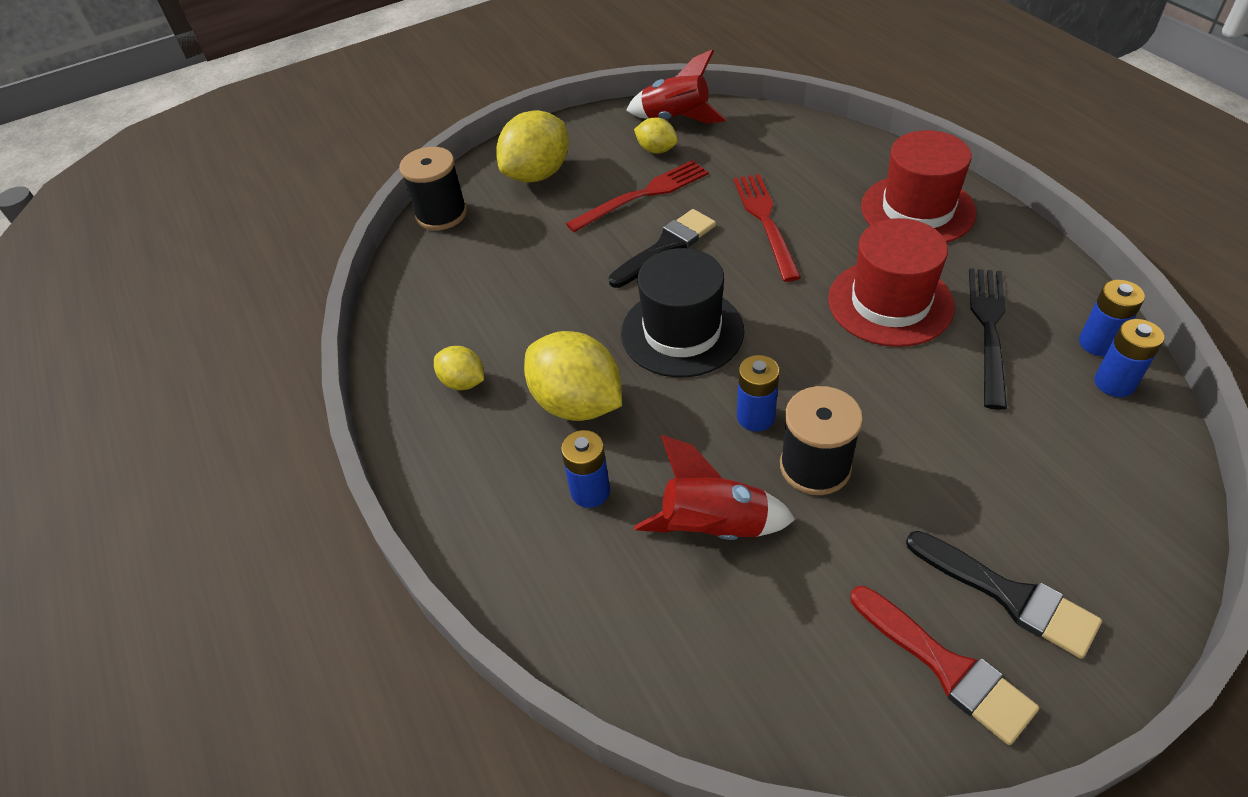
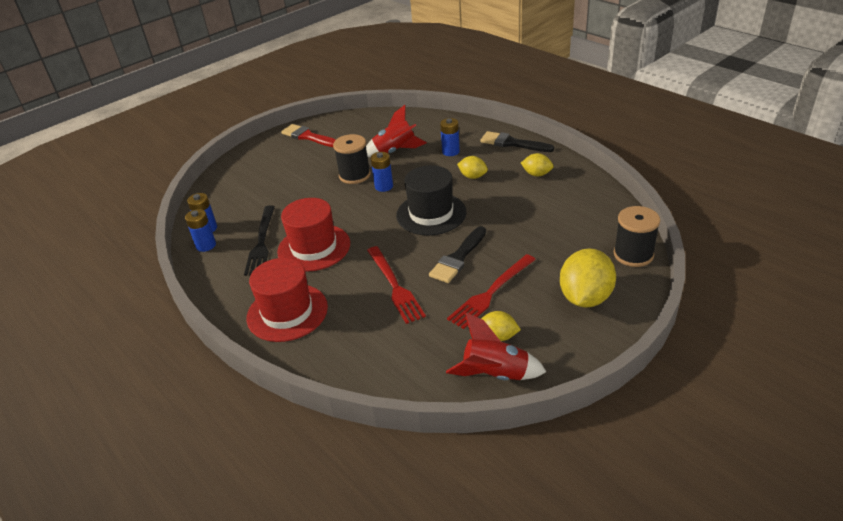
camera: 165 degrees right, 10 degrees down
yellow lemon [524,331,622,421] -> yellow lemon [457,156,488,179], size x0.53
black brush [906,531,1102,659] -> black brush moved to [480,131,554,152]

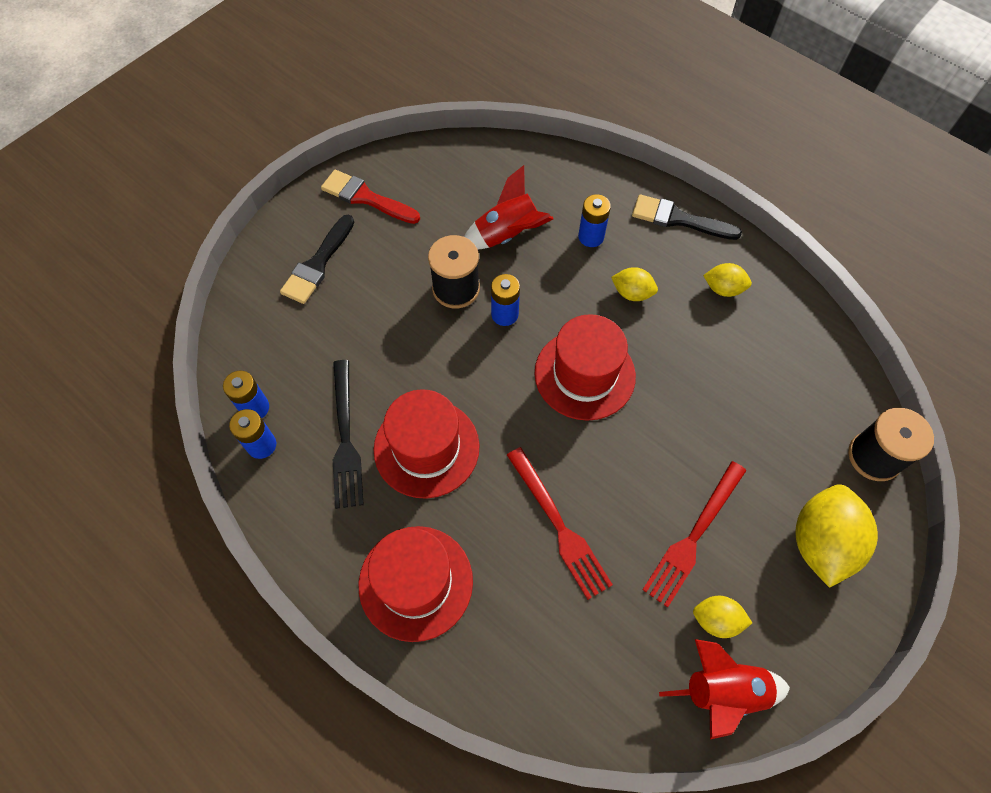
camera: 10 degrees left, 25 degrees up
black hat [396,165,466,235] -> red hat [535,314,636,421]
black brush [429,226,486,283] -> black brush moved to [280,214,354,304]

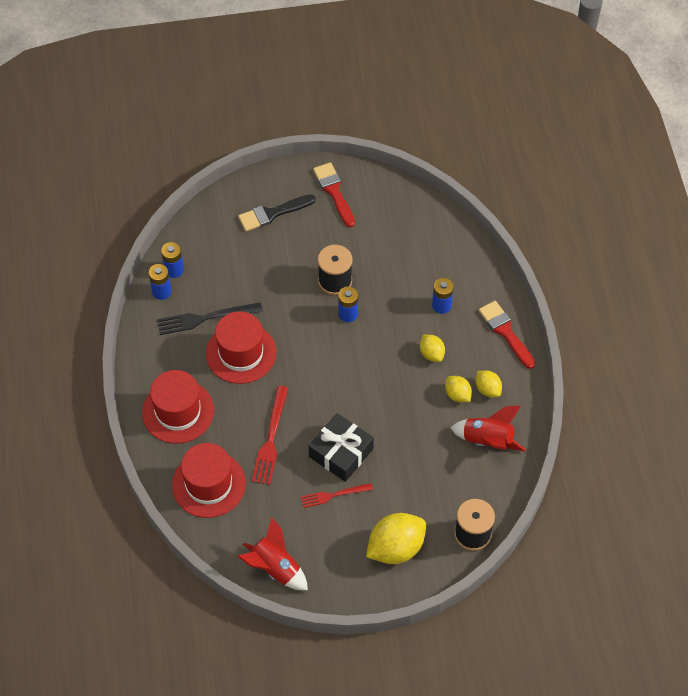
camera: 40 degrees right, 5 degrees down
black fork [333,360,364,509] -> black fork turned 45 degrees clockwise [157,303,262,335]
red rocket [464,165,553,250] -> red rocket moved to [451,406,526,451]
red hat [535,314,636,421] -> red hat moved to [172,443,246,518]
black brush [632,194,742,240] -> red brush [479,301,535,369]
red fork [642,461,746,608] -> red fork [301,483,373,508], size x0.65
yellow lemon [693,596,752,638] -> yellow lemon moved to [445,376,472,403]
none -> black gift [309,413,374,482]

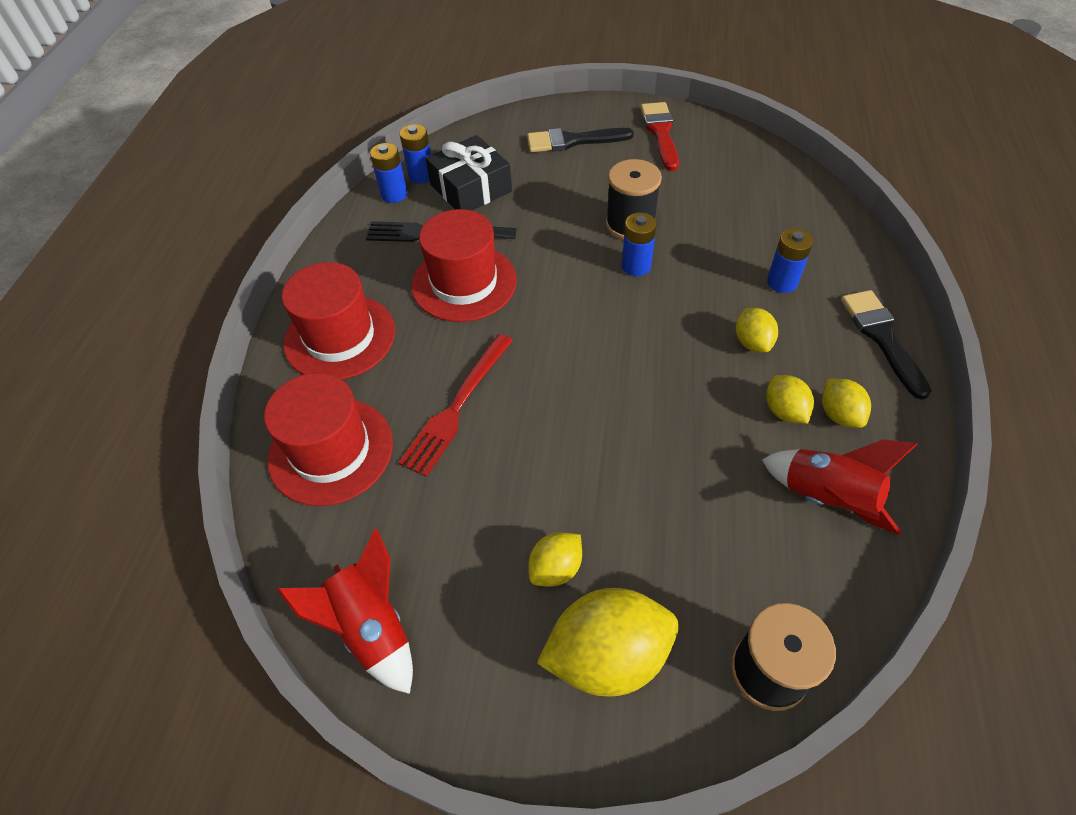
camera: 20 degrees right, 5 degrees down
red fork [301,483,373,508] -> none
black gift [309,413,374,482] -> black gift moved to [425,135,512,211]
red brush [479,301,535,369] -> black brush [841,290,931,400]
none -> yellow lemon [529,532,582,587]

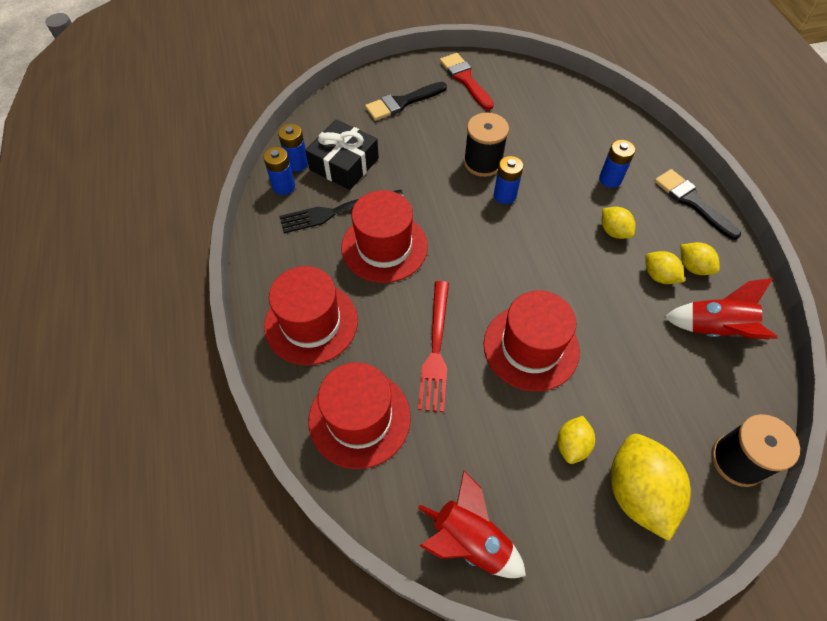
camera: 25 degrees left, 5 degrees up
yellow lemon [537,588,679,697] -> yellow lemon turned 60 degrees counterclockwise [611,434,691,541]
none -> red hat [484,291,580,391]

